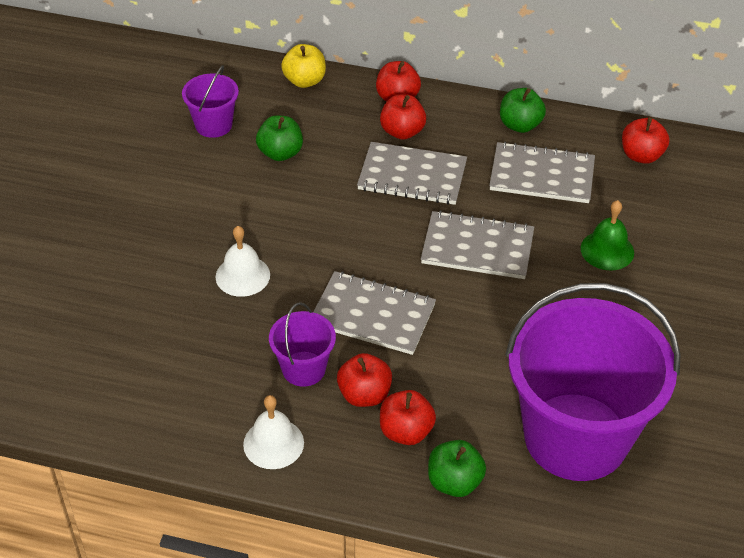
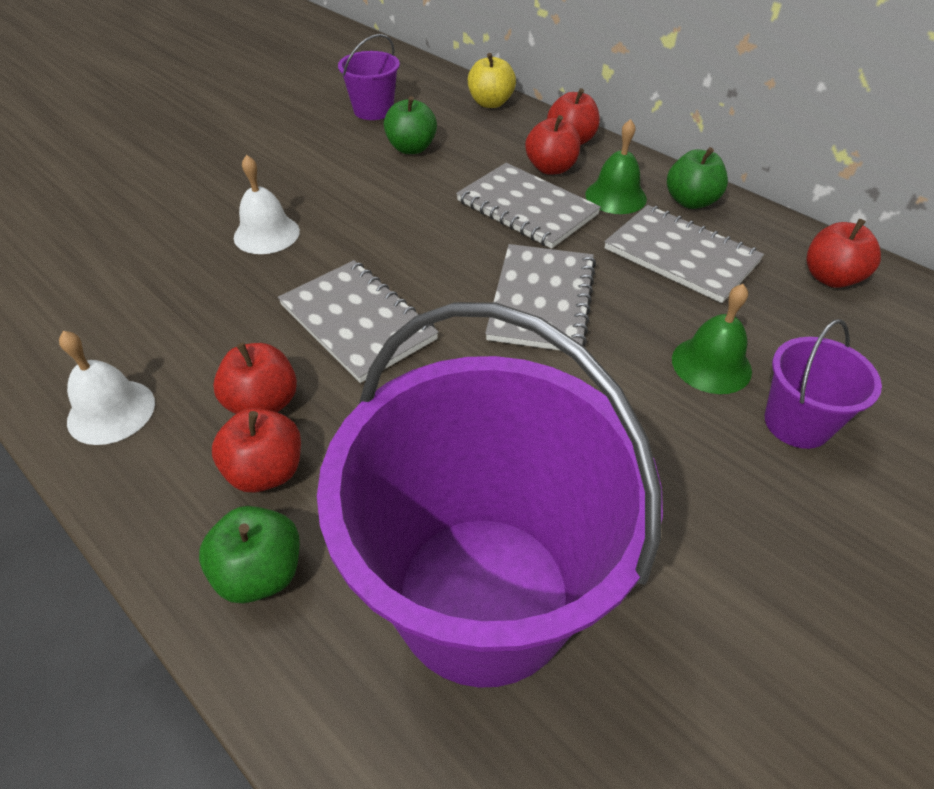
camera: 30 degrees right, 0 degrees up
purple bucket [269,302,336,387] -> purple bucket moved to [765,319,882,449]
grey notebook [421,210,534,279] -> grey notebook turned 60 degrees clockwise [485,244,596,351]
none -> green bell [585,119,647,214]

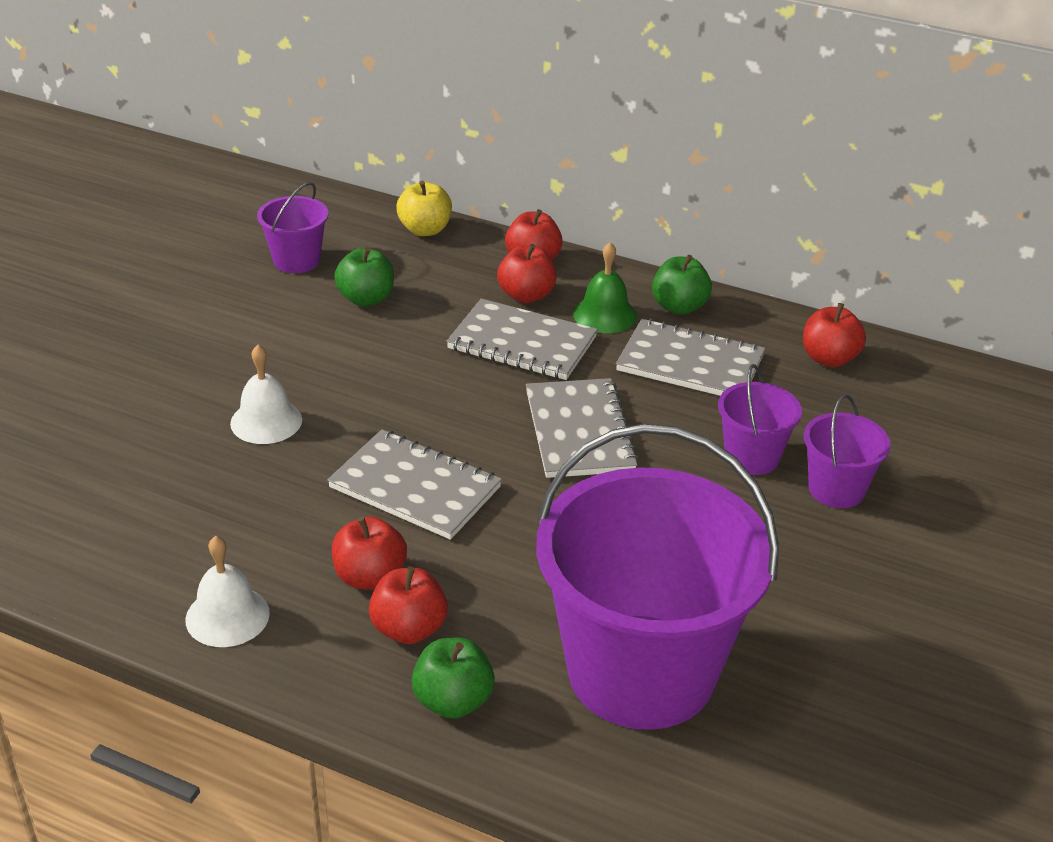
camera: 20 degrees left, 10 degrees down
green bell [672,284,752,394] -> purple bucket [718,364,802,475]

